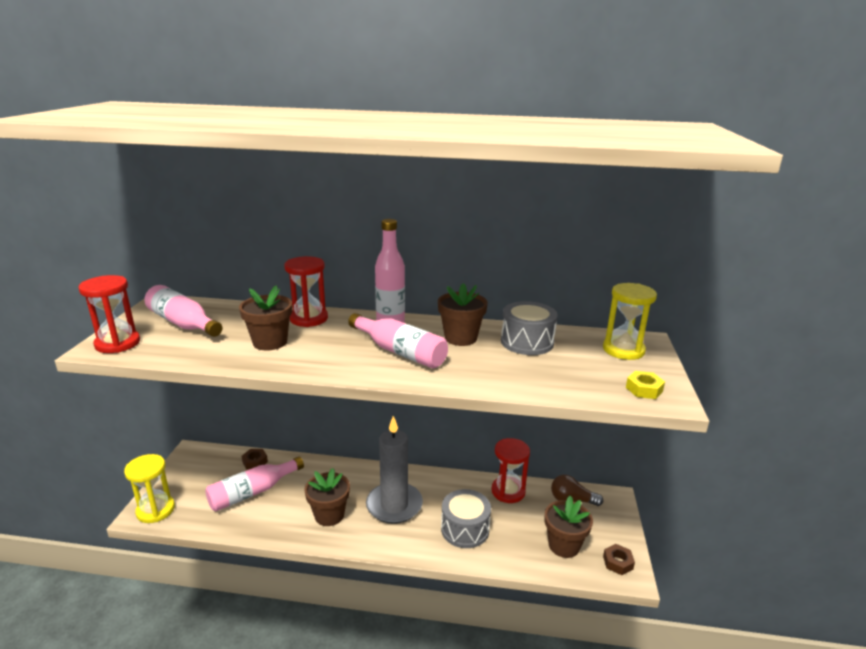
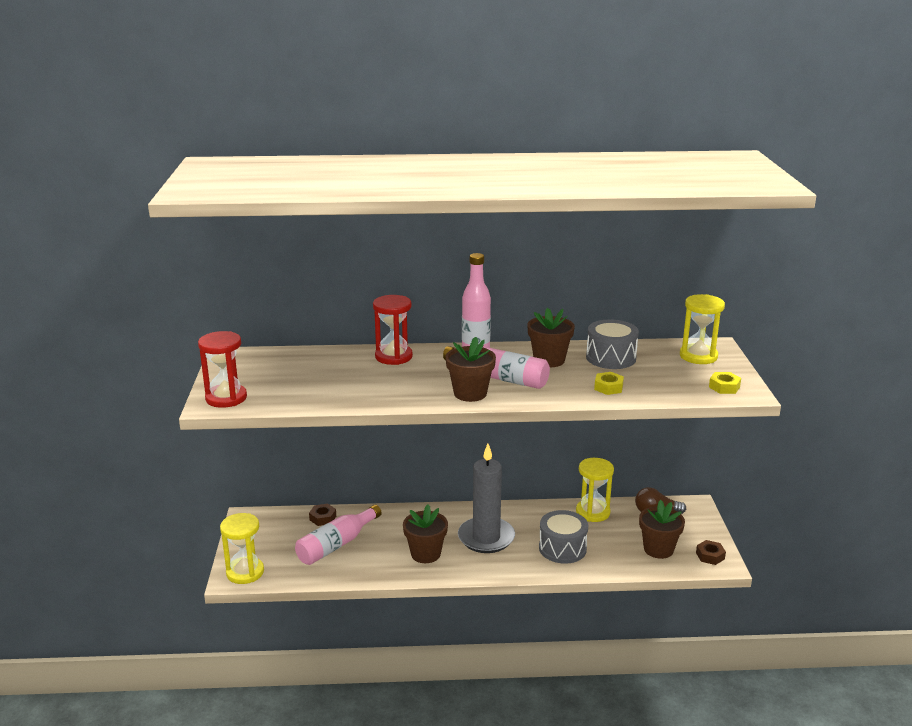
camera: 10 degrees left, 0 degrees up
pink bottle [144,285,222,337] -> none
brown flower pot [239,285,292,351] -> brown flower pot moved to [445,337,496,402]
red hourglass [491,438,530,503] -> yellow hourglass [576,458,614,522]
none -> yellow nut [594,372,624,395]

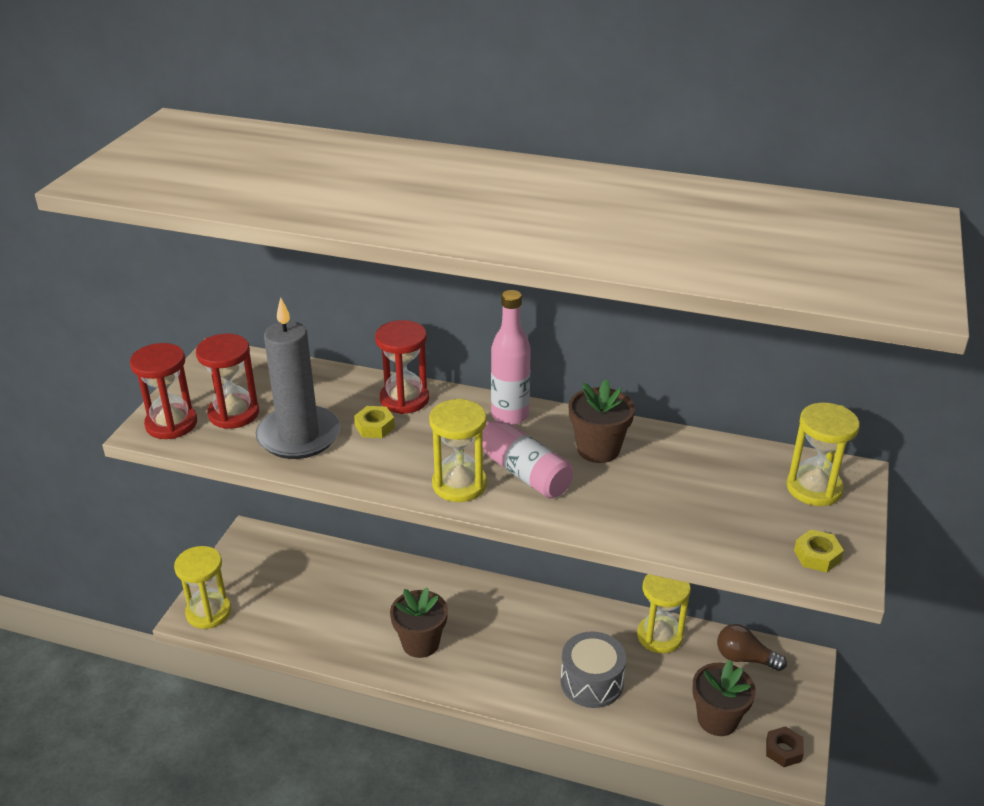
camera: 20 degrees right, 10 degrees up
pink bottle [295,505,382,565] -> none
brown nut [309,504,336,526] -> none
brown flower pot [445,337,496,402] -> yellow hourglass [429,399,487,502]
grey candle [458,444,515,553] -> grey candle moved to [256,297,340,459]
grey drum [586,320,639,369] -> none
yellow nut [594,372,624,395] -> yellow nut moved to [354,406,395,438]
none -> red hourglass [196,333,259,429]

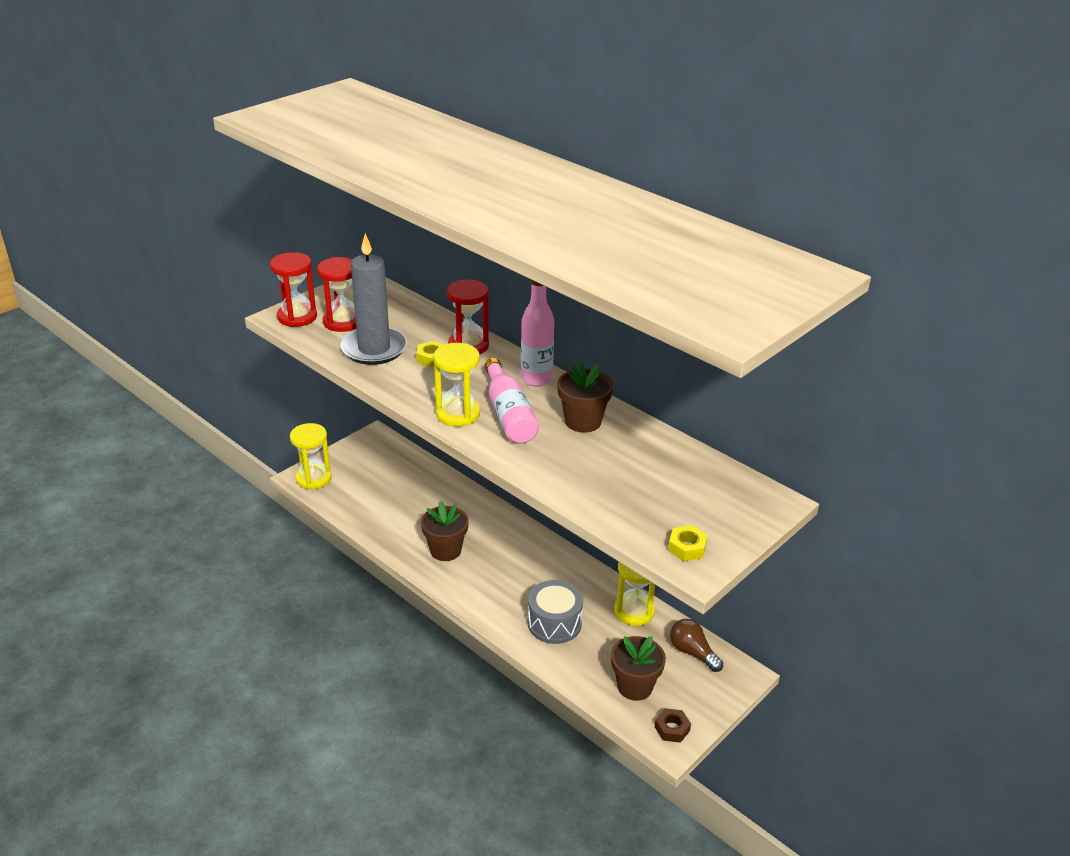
camera: 25 degrees right, 0 degrees up
yellow hourglass [787,403,860,506] -> none

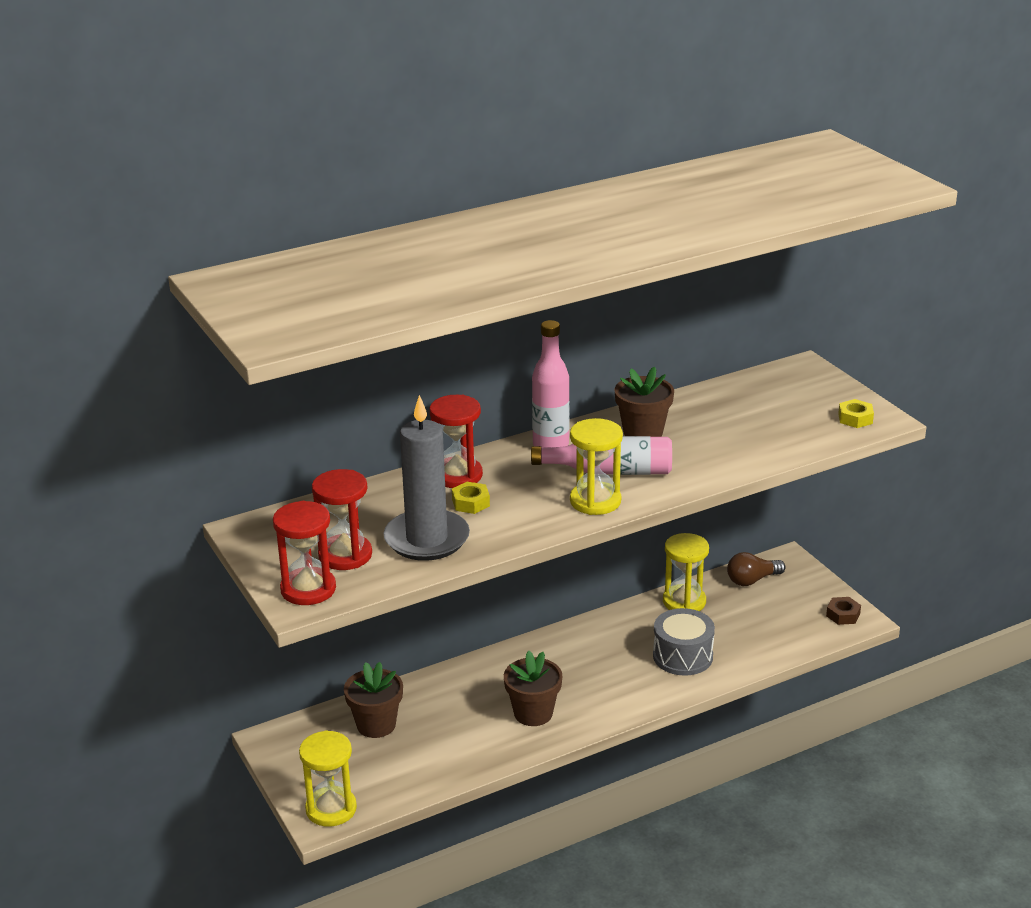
camera: 70 degrees left, 5 degrees down
brown flower pot [611,636,666,701] -> brown flower pot moved to [344,662,403,738]

